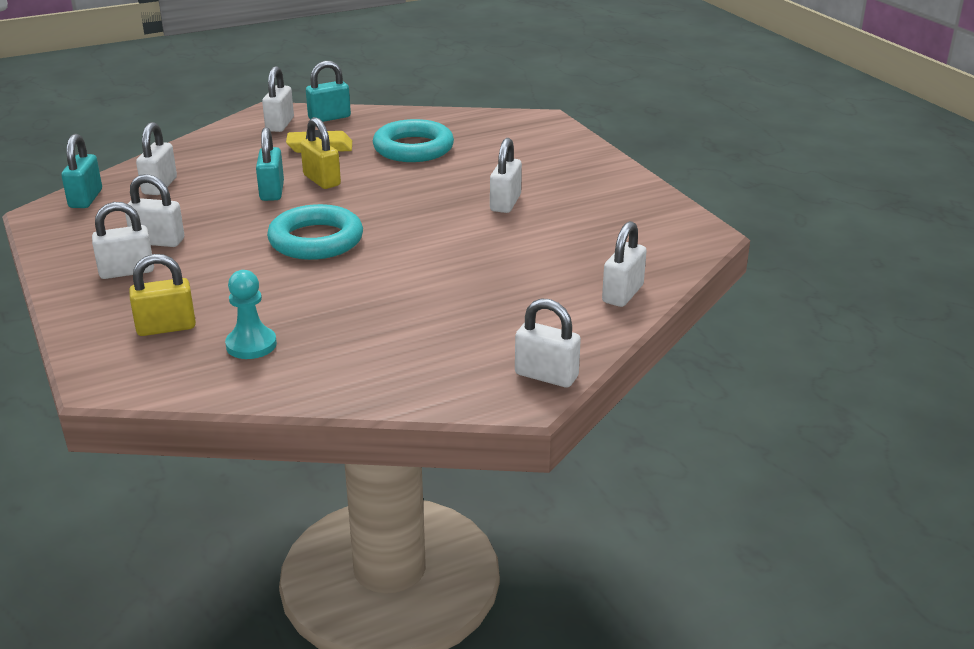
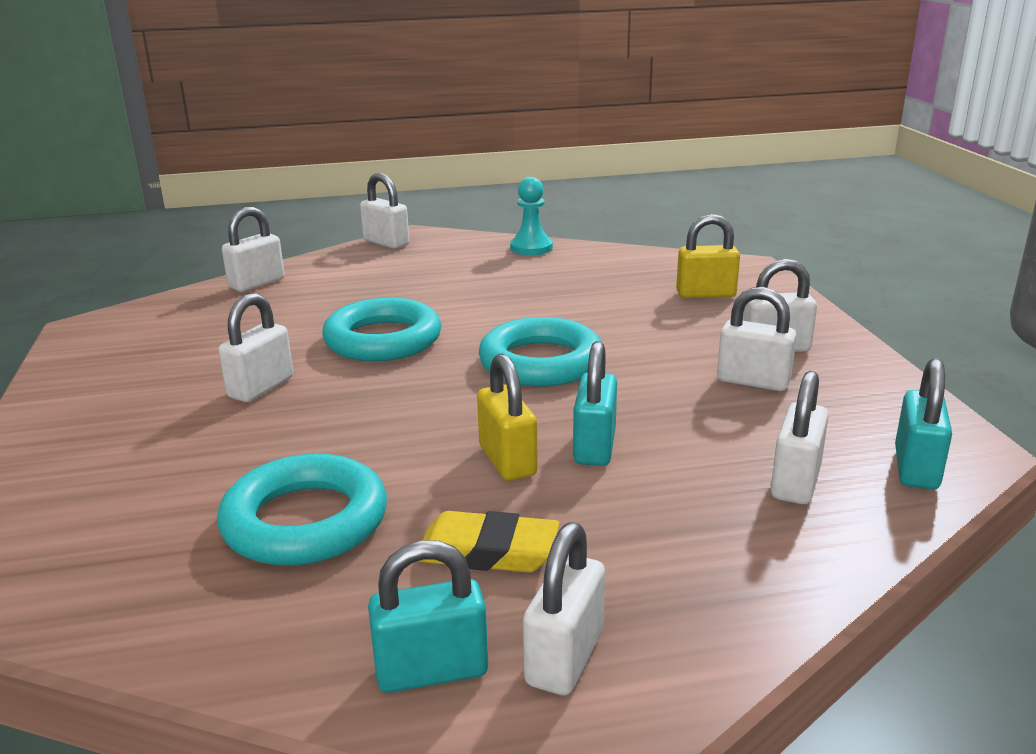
camera: 165 degrees left, 5 degrees down
turquoise pawn [225,270,277,359] -> turquoise pawn moved to [510,177,553,255]
none -> turquoise ring [322,298,441,361]

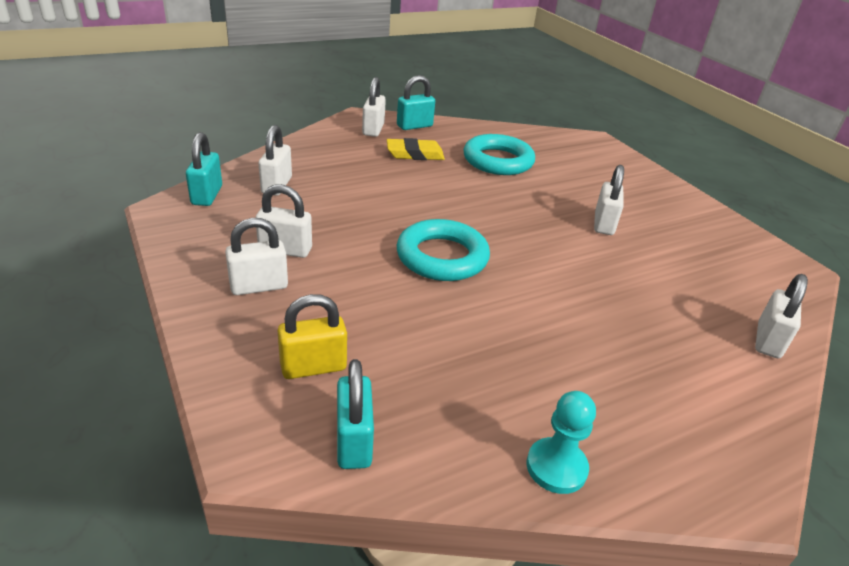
camera: 160 degrees right, 10 degrees up
turquoise ring [322,298,441,361] -> none
white padlock [360,173,409,249] -> none
yellow padlock [477,353,538,481] -> none
turquoise padlock [573,341,617,466] -> turquoise padlock moved to [337,359,374,469]

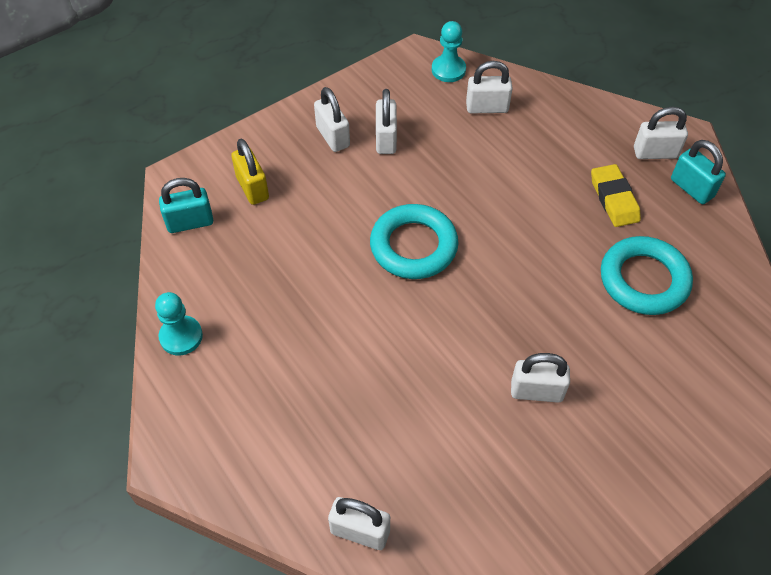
camera: 85 degrees right, 20 degrees up
turquoise padlock [186,132,222,206] -> turquoise pawn [432,21,466,82]

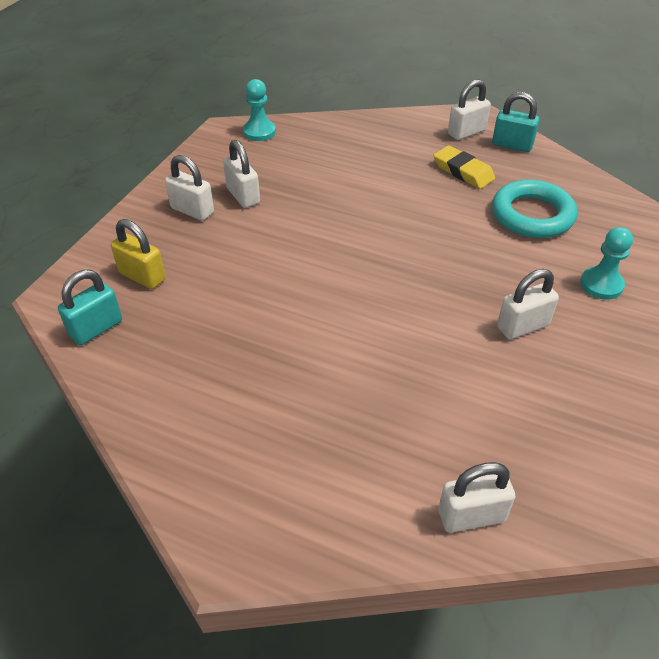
camera: 30 degrees left, 10 degrees down
turquoise pawn [155,292,203,355] -> turquoise pawn moved to [580,227,633,300]
turquoise ring [370,204,458,279] -> none
white padlock [466,61,513,113] -> none

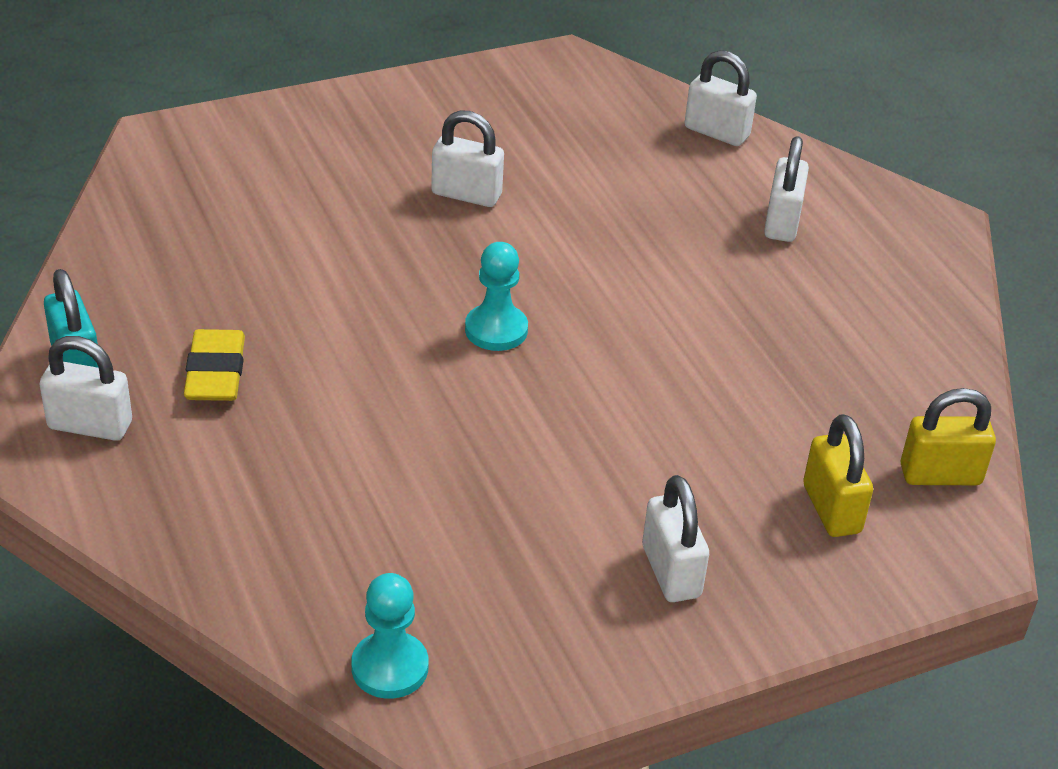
camera: 140 degrees left, 5 degrees down
turquoise padlock [58,270,122,345] -> yellow padlock [901,388,996,485]
white padlock [223,140,260,208] -> white padlock moved to [764,136,809,242]
turquoise ring [492,179,578,238] -> none
turquoise pawn [580,227,633,300] -> turquoise pawn moved to [465,242,528,351]

